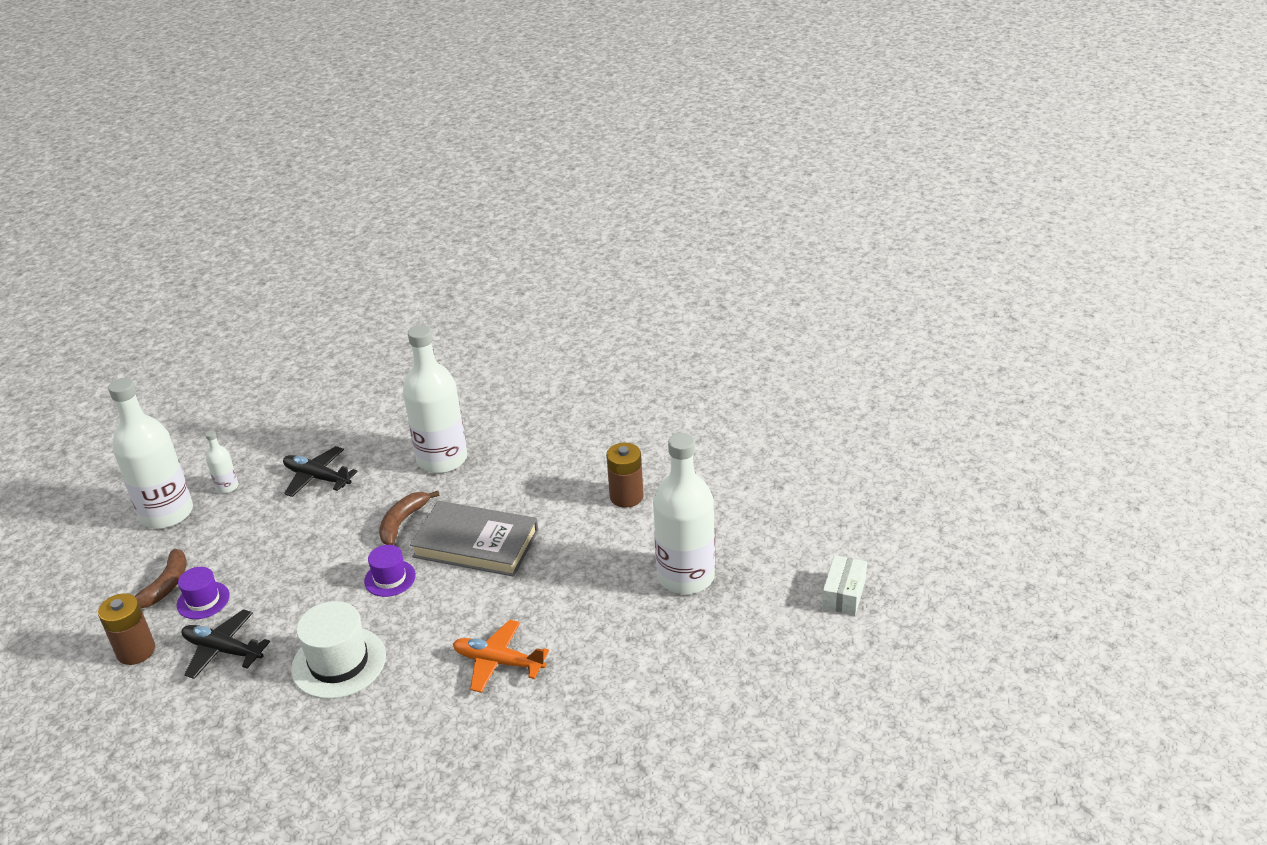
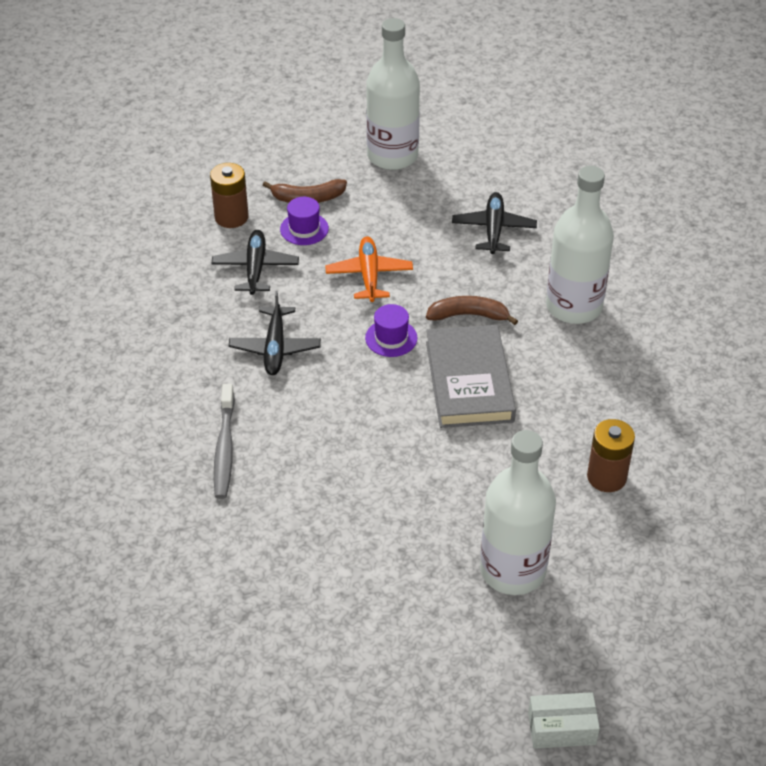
camera: 65 degrees right, 10 degrees up
white bottle [205,431,238,493] -> none
white hat [291,601,386,699] -> black plane [229,291,321,375]
orange plane [453,620,549,693] -> orange plane moved to [325,236,413,302]
none -> grey toothbrush [214,384,235,499]

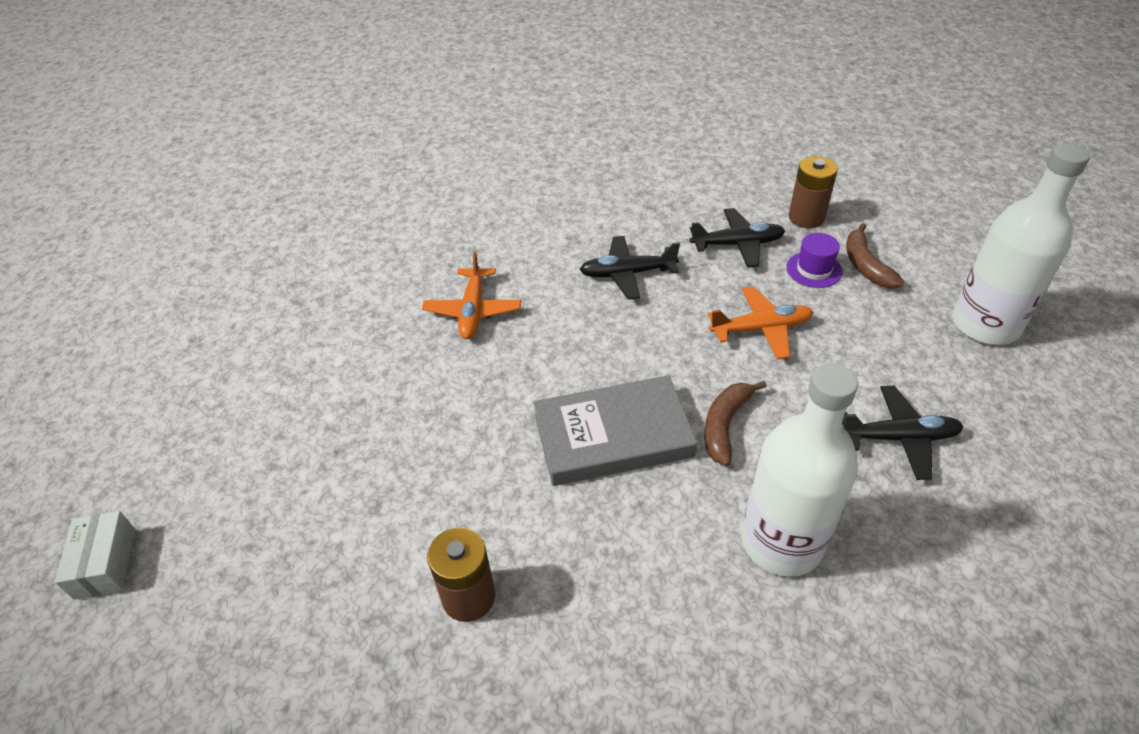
camera: 85 degrees right, 0 degrees up
grey toothbrush [214,384,235,499] -> none
purple hat [365,304,417,357] -> none
brown banana [426,296,518,325] -> brown banana turned 150 degrees counterclockwise [704,381,767,466]
white bottle [480,430,556,595] -> none
none -> orange plane [422,251,521,339]

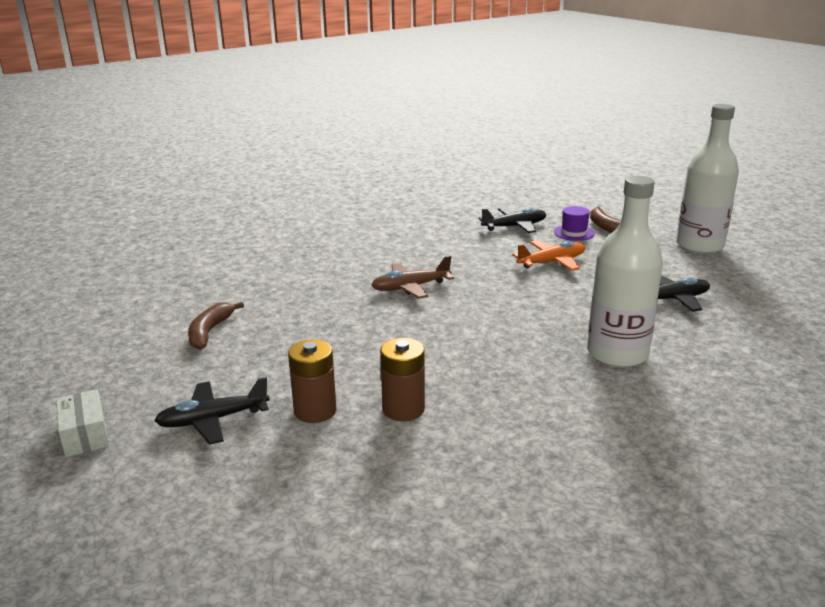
camera: 15 degrees left, 20 degrees down
orange plane [422,251,521,339] -> none
grey book [533,375,697,486] -> none
black plane [579,236,680,299] -> black plane moved to [154,377,270,445]
brown banana [704,381,767,466] -> brown banana moved to [188,302,244,350]
brown battery [789,156,838,228] -> brown battery moved to [288,339,337,423]
none -> brown plane [371,255,454,299]

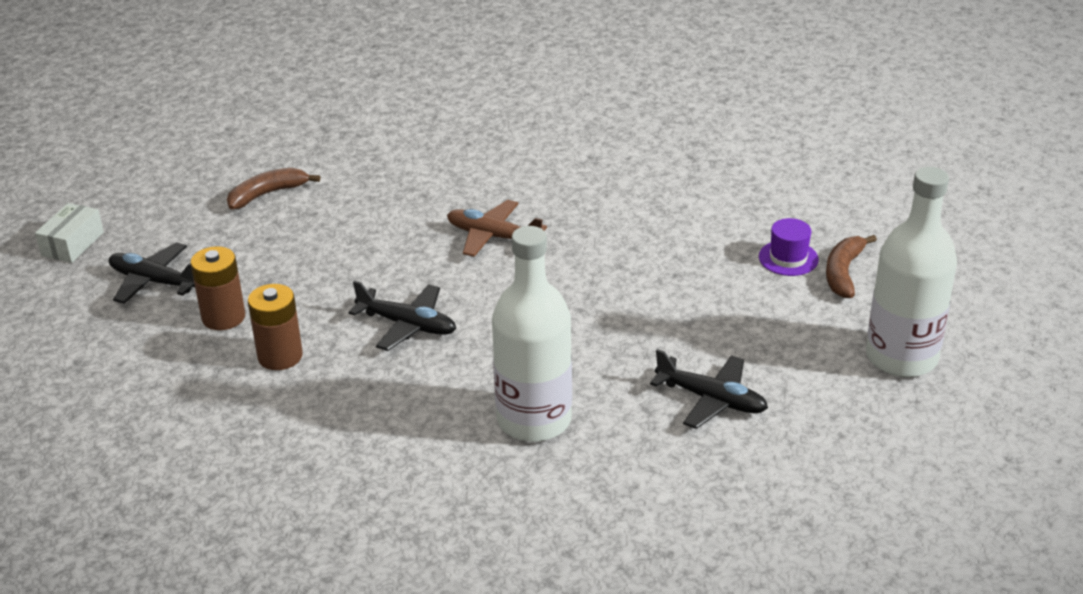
camera: 45 degrees right, 10 degrees up
black plane [479,207,546,233] -> black plane moved to [348,281,456,351]
orange plane [512,240,585,271] -> none

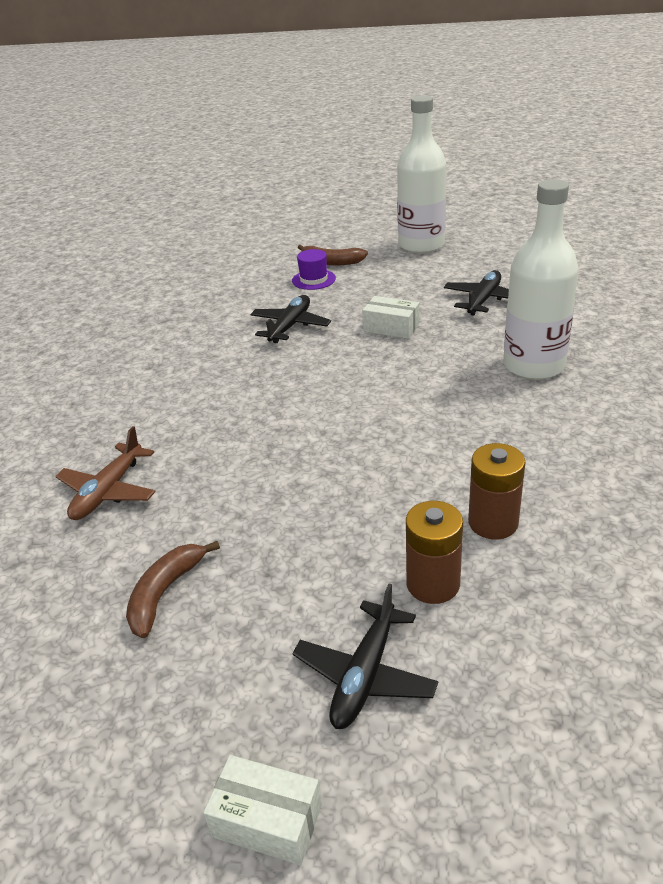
camera: 90 degrees left, 0 degrees up
brown banana [227,168,320,210] -> brown banana turned 60 degrees clockwise [126,541,220,638]
black plane [348,281,456,351] -> black plane moved to [250,295,331,343]
brown plane [447,200,547,257] -> brown plane moved to [55,426,156,520]
none -> white box [362,296,419,339]

